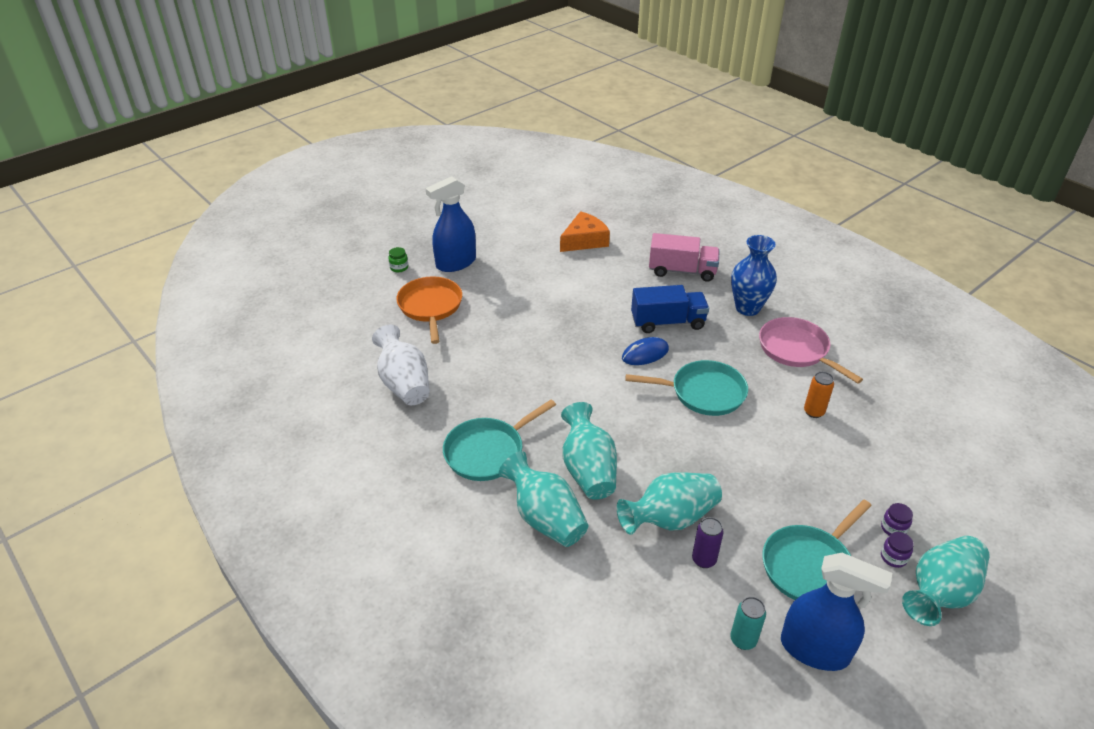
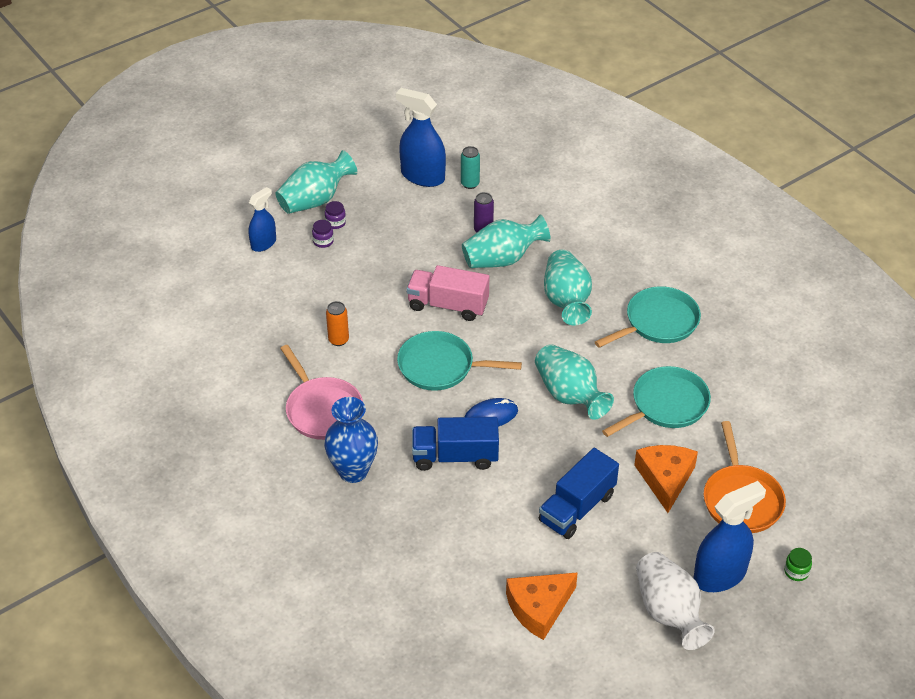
camera: 175 degrees left, 5 degrees up
white vase [372,325,430,405] -> white vase moved to [636,552,715,650]
turquoise vase [499,451,589,547] -> turquoise vase moved to [535,344,614,420]
pink truck [649,233,720,282] -> pink truck moved to [406,265,489,321]
turquoise pan [762,500,872,600] -> turquoise pan moved to [602,366,711,437]
none -> blue spray bottle [249,187,276,252]
none -> blue truck [539,448,619,539]
none -> orange cheese [634,445,698,513]

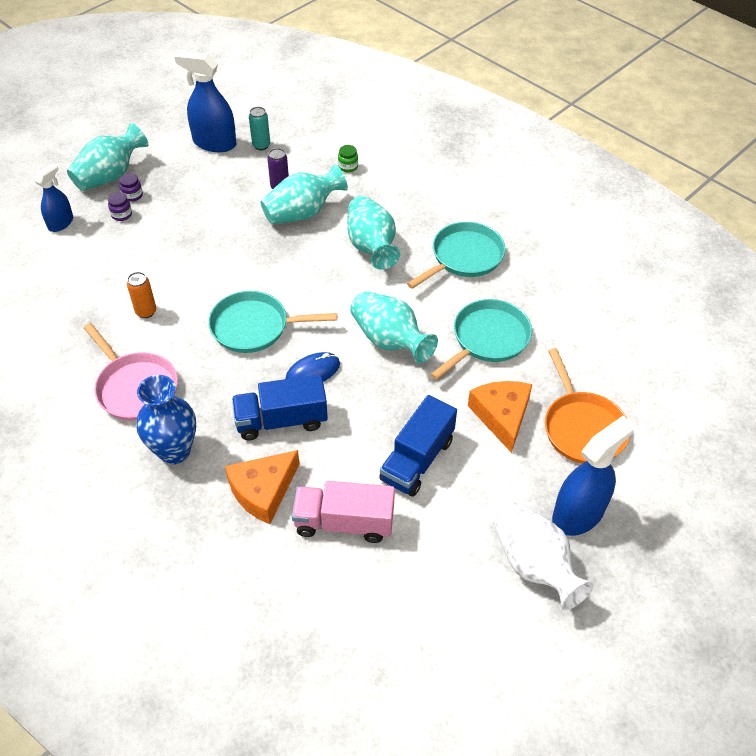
camera: 10 degrees left, 5 degrees up
pink truck [406,265,489,321] -> pink truck moved to [292,481,395,543]
orange cheese [506,572,578,640] -> orange cheese moved to [225,450,300,524]
green jar [784,548,812,581] -> green jar moved to [338,145,358,172]

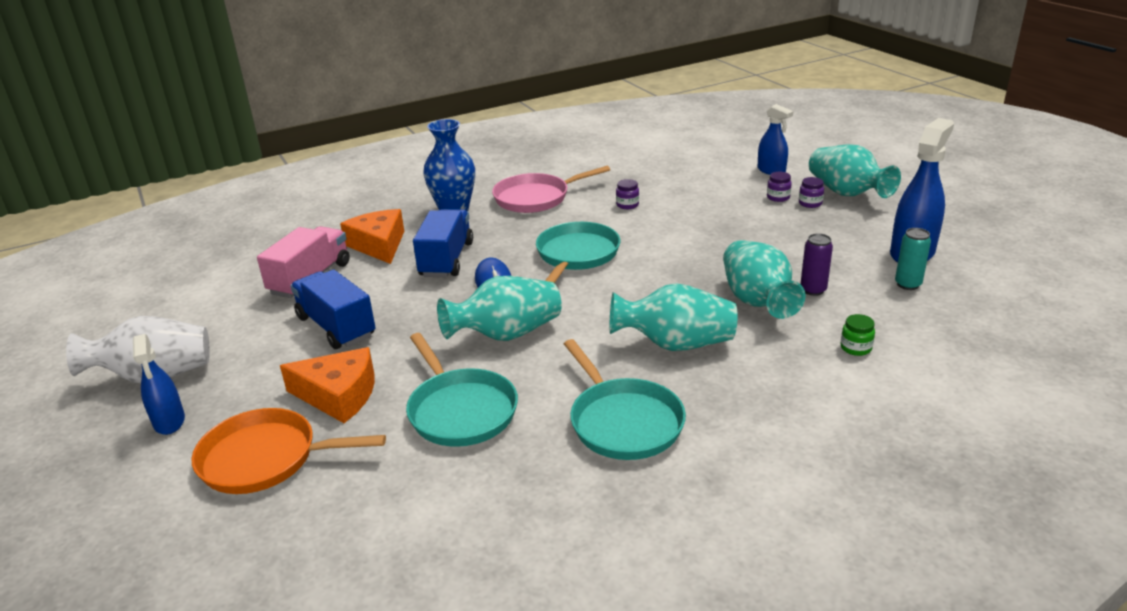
camera: 110 degrees right, 20 degrees down
orange can [127,272,156,318] -> purple jar [616,179,639,209]
blue spray bottle [552,416,634,536] -> blue spray bottle [133,334,185,435], size x0.61

